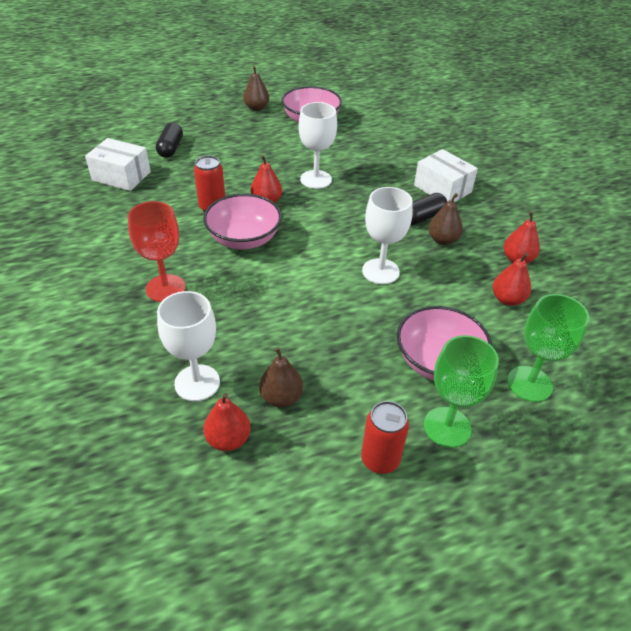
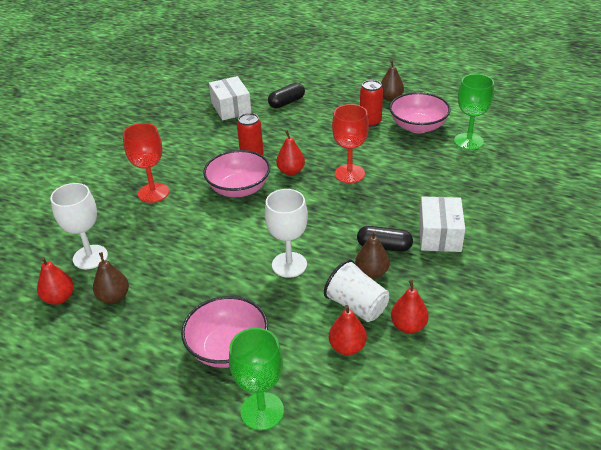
camera: 50 degrees right, 5 degrees down
white goblet [298,102,337,189] -> red goblet [332,104,369,183]
red can [361,401,409,474] -> red can moved to [360,80,383,127]
green goblet [424,335,499,448] -> green goblet moved to [454,74,494,150]
none -> white cup [324,260,389,322]

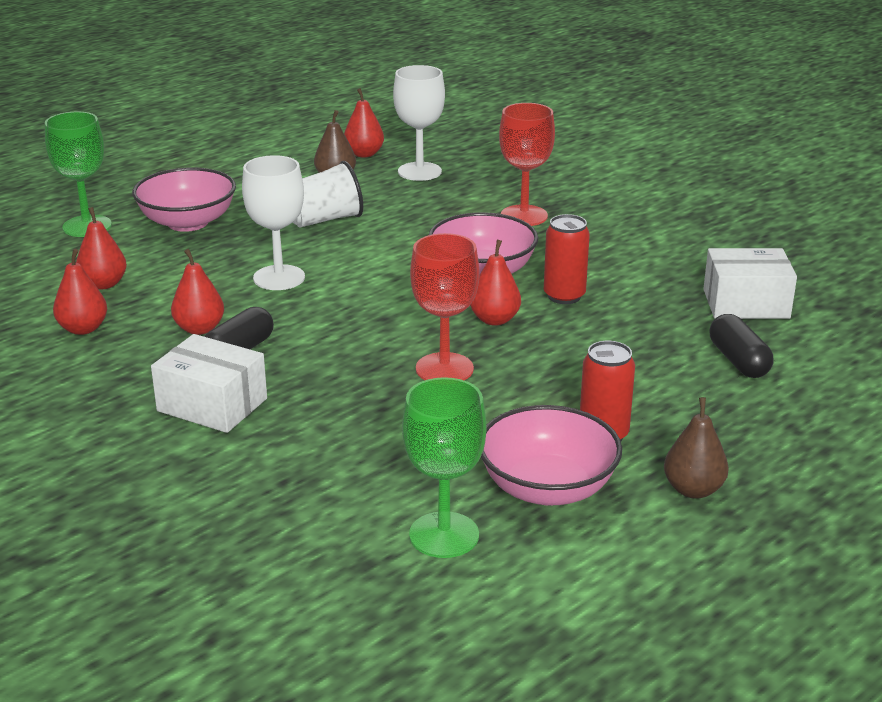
camera: 110 degrees right, 10 degrees down
white cup [324,260,389,322] -> white cup moved to [293,161,363,228]
brown pear [355,231,390,279] -> red pear [171,249,224,335]

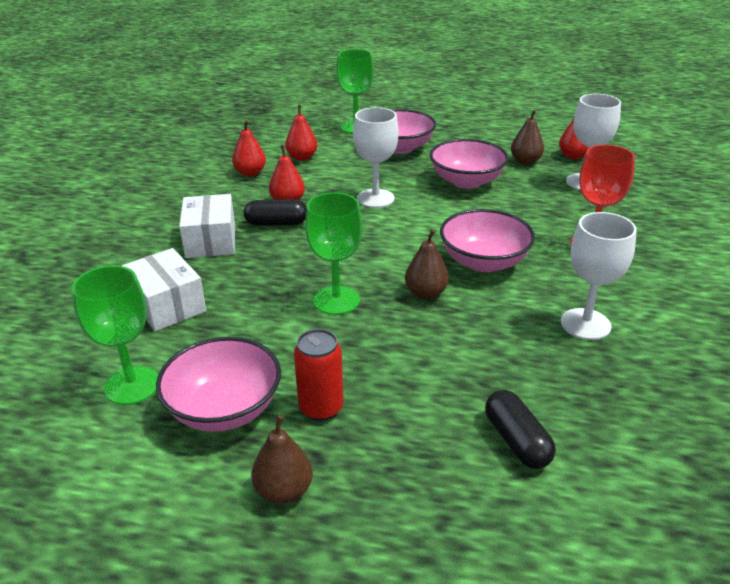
camera: 55 degrees right, 5 degrees up
white cup [293,161,363,228] -> pink bowl [430,139,509,189]
red goblet [410,233,480,380] -> green goblet [305,192,362,315]
red pear [470,240,521,326] -> brown pear [405,229,449,299]
red can [544,214,590,304] -> none
white box [703,248,797,319] -> white box moved to [122,248,206,331]
black capsule [710,314,774,378] -> black capsule turned 60 degrees counterclockwise [485,390,556,469]
none -> white goblet [561,212,637,340]

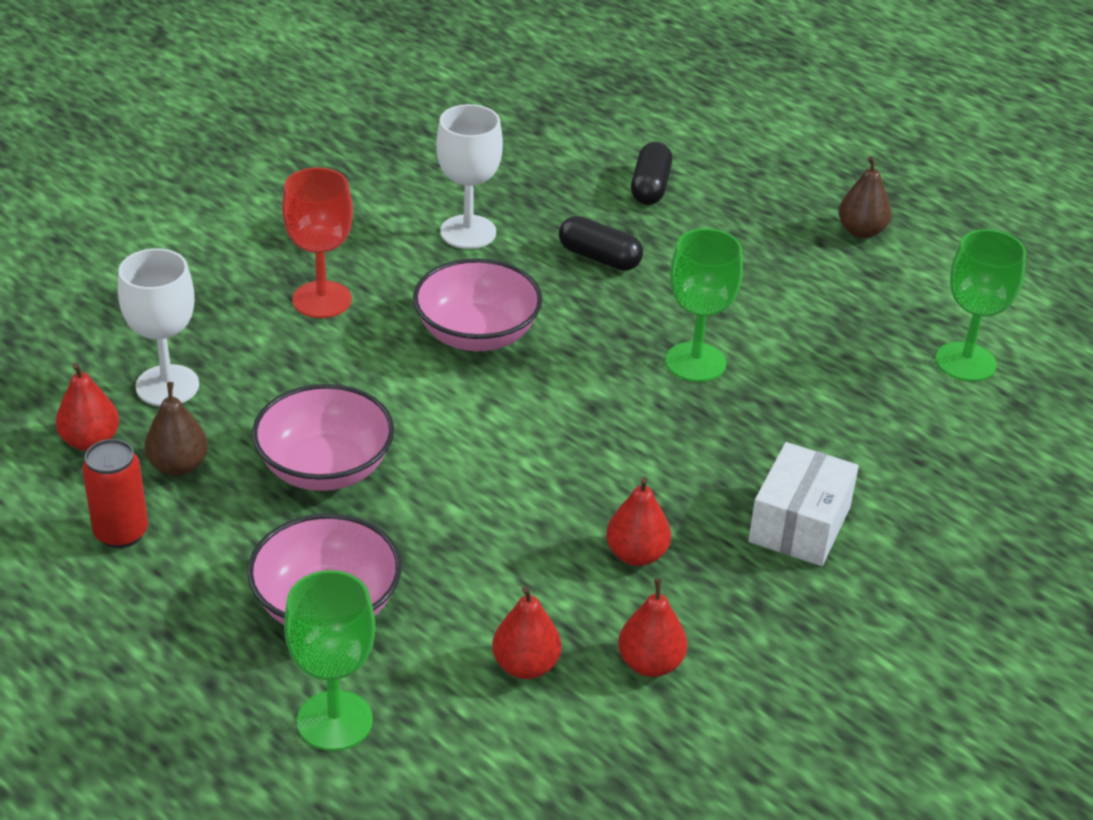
camera: 150 degrees left, 5 degrees up
white box [122,248,206,331] -> none
pink bowl [156,337,281,432] -> none
black capsule [244,199,307,226] -> black capsule moved to [559,216,643,271]
red can [294,329,344,421] -> red can moved to [82,439,148,548]
white goblet [353,107,399,208] -> none
brown pear [405,229,449,299] -> none

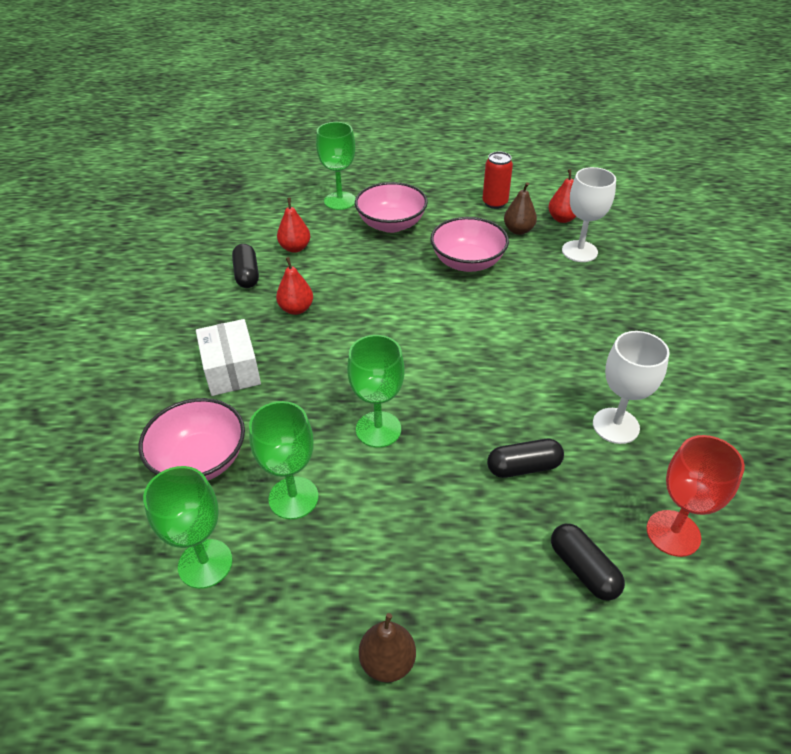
camera: 140 degrees right, 5 degrees up
red goblet [282,167,353,318] -> red goblet moved to [646,435,745,557]
pink bowl [413,258,542,351] -> pink bowl moved to [139,398,245,480]
red pear [618,578,687,677] -> black capsule [232,244,259,288]
none -> green goblet [249,401,318,519]

